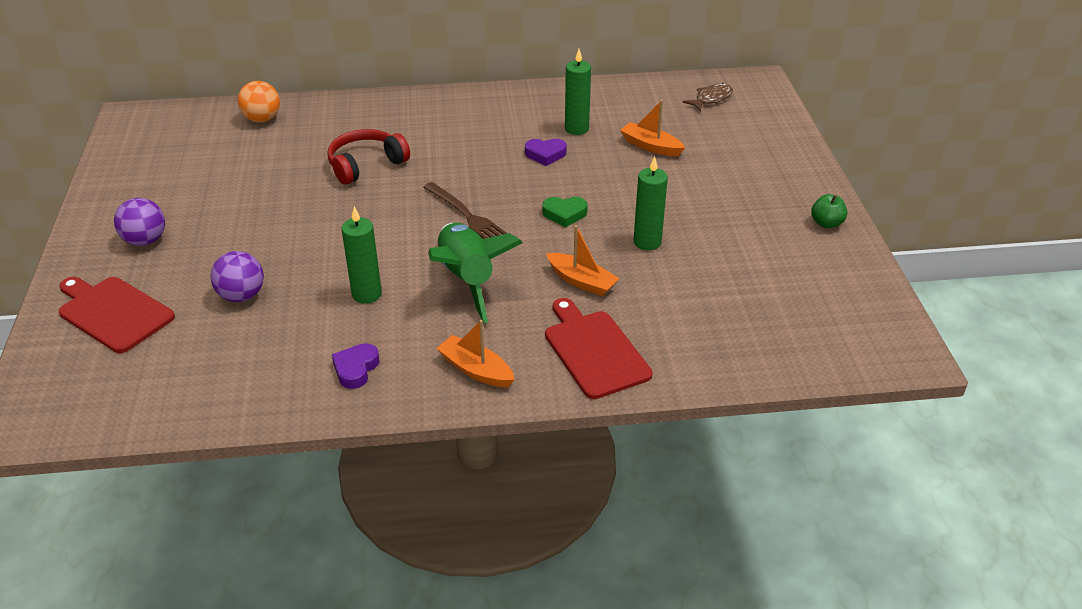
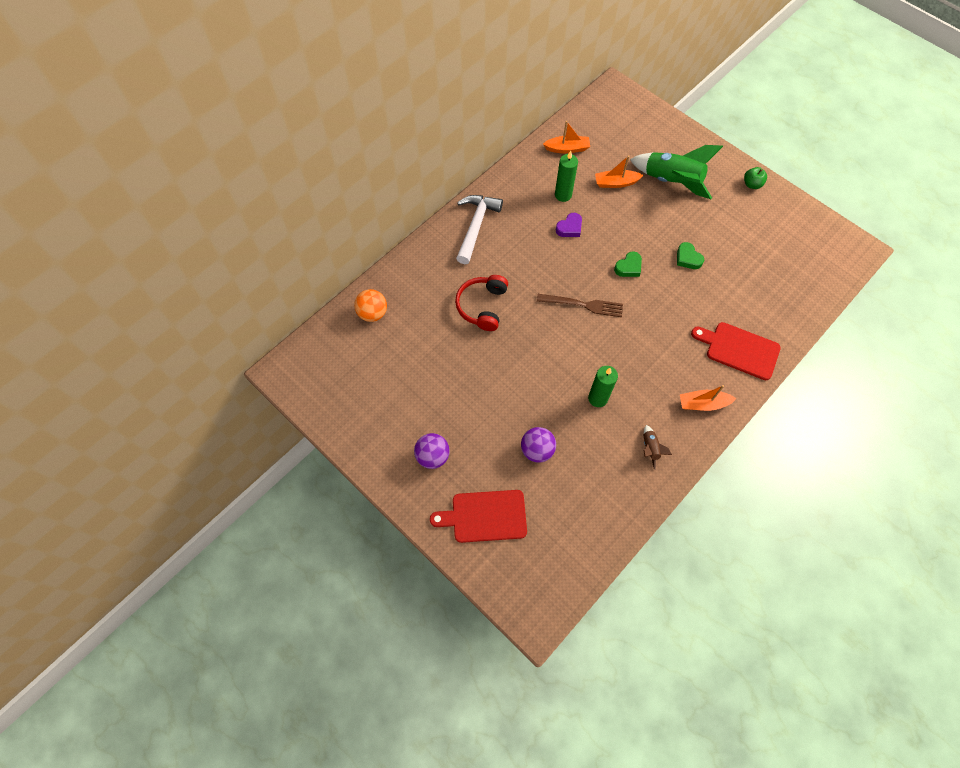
camera: 40 degrees left, 25 degrees up
purple heart [332,343,380,389] -> brown rocket [644,425,672,470]
green rocket [428,223,523,323] -> green rocket moved to [630,145,723,199]
orange boat [546,225,620,296] -> orange boat moved to [543,121,590,154]
green candle [633,156,668,250] -> green heart [677,242,704,269]
brown fish [683,83,733,112] -> none
none -> white hammer [456,195,503,264]

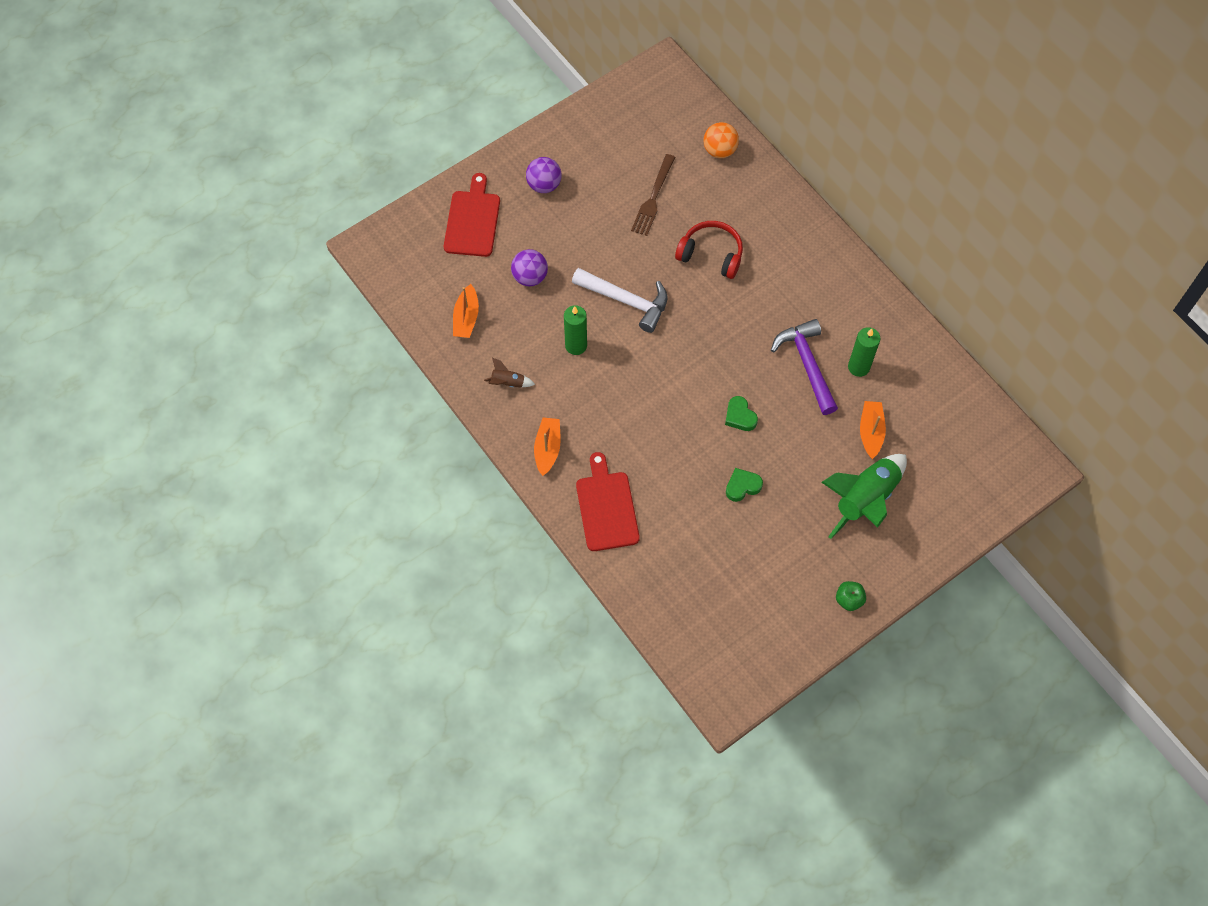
camera: 100 degrees right, 0 degrees up
white hammer [456,195,503,264] -> white hammer moved to [572,268,668,333]
brown fork [537,294,623,317] -> brown fork moved to [631,154,675,236]
orange boat [543,121,590,154] -> orange boat moved to [453,284,479,338]
purple heart [556,213,582,237] -> purple hammer [771,319,838,415]
red cutting board [691,322,781,380] -> red cutting board turned 45 degrees counterclockwise [576,452,640,551]

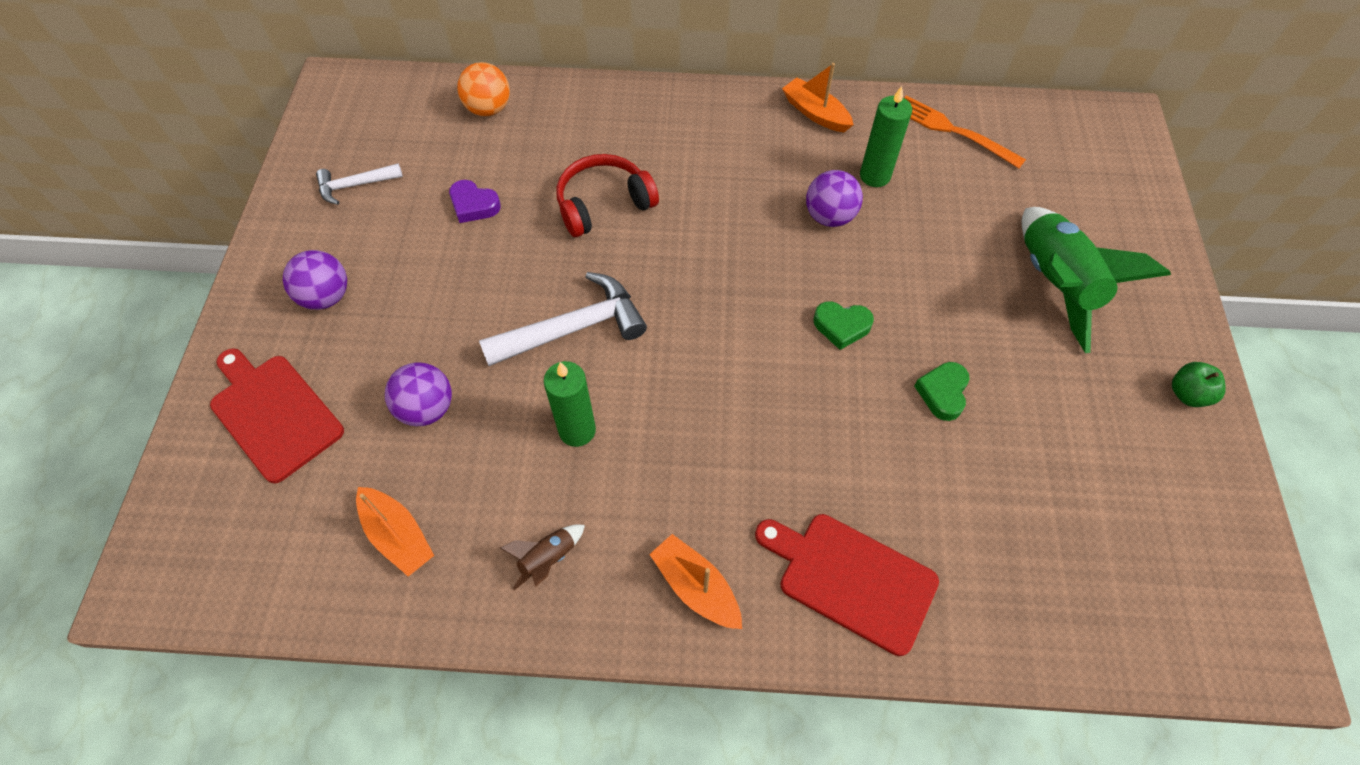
camera: 50 degrees left, 5 degrees down
brown fork [631,154,675,236] -> purple heart [449,180,501,223]
purple hammer [771,319,838,415] -> purple ball [806,170,863,227]
orange boat [860,401,886,459] -> orange boat moved to [782,63,854,132]
none -> white hammer [316,163,403,205]
none -> orange fork [904,95,1026,169]

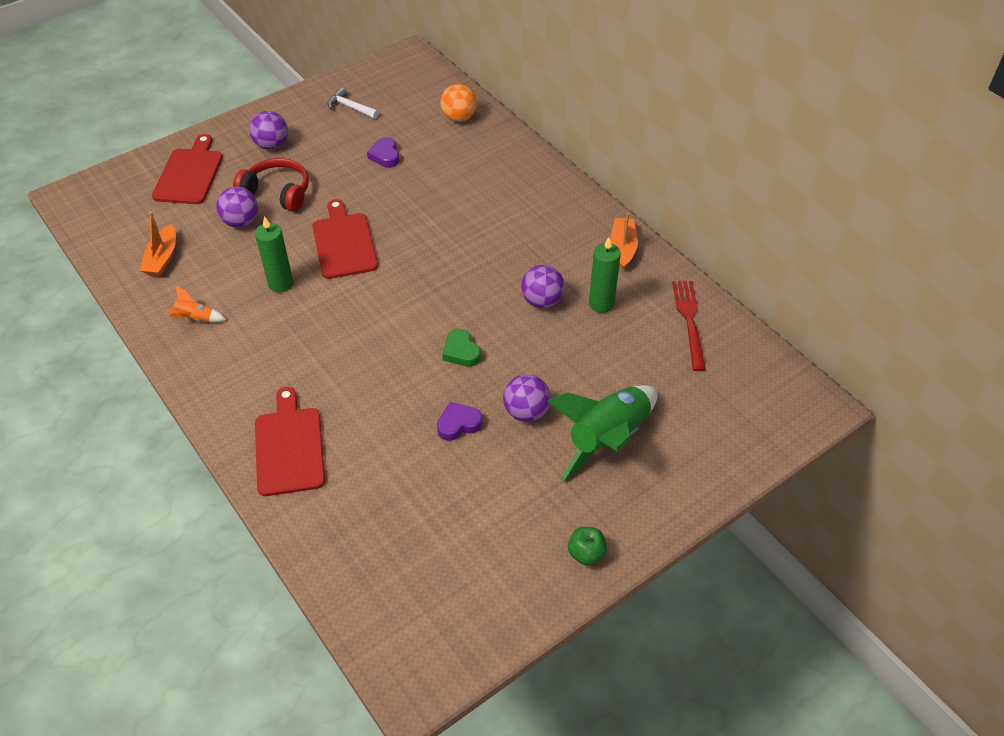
camera: 50 degrees right, 10 degrees down
white hammer [479,272,647,366] -> red cutting board [312,199,378,279]
brown rocket [500,524,585,590] -> orange rocket [165,286,226,322]
red headphones [557,154,659,237] -> red headphones moved to [233,158,309,212]
orange boat [649,534,742,629] -> none
orange fork [904,95,1026,169] -> red fork [672,281,706,371]
green heart [914,362,969,421] -> purple heart [437,402,482,441]
none -> purple ball [503,374,551,422]

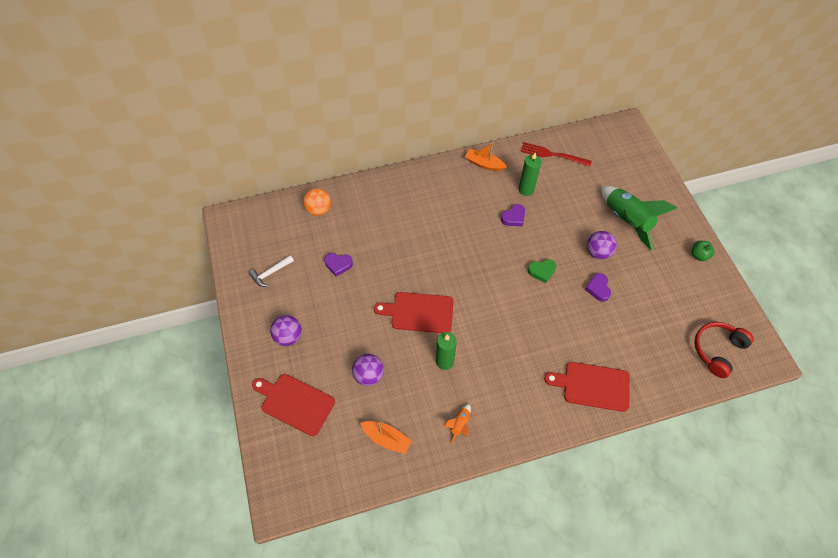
camera: 70 degrees left, 10 degrees up
red headphones [233,158,309,212] -> red headphones moved to [694,322,754,378]
purple ball [521,265,565,308] -> purple heart [501,204,525,226]

